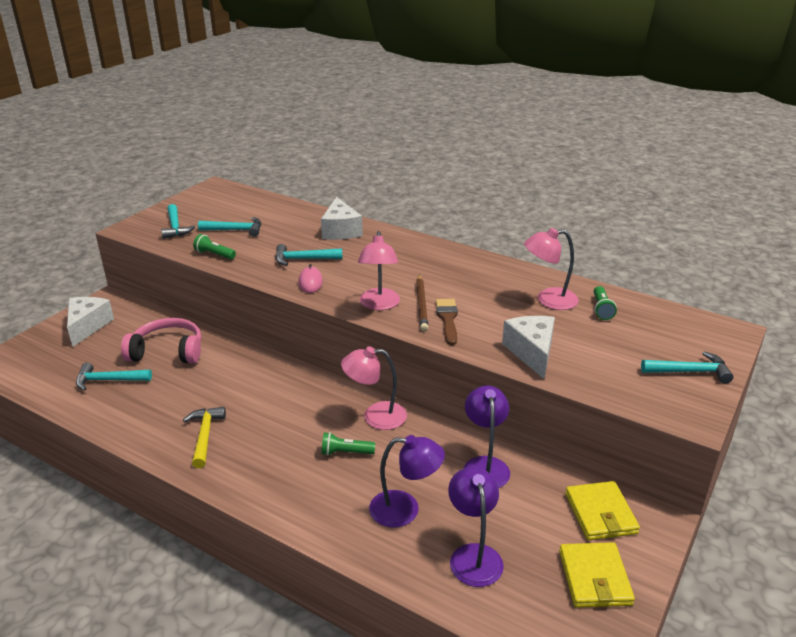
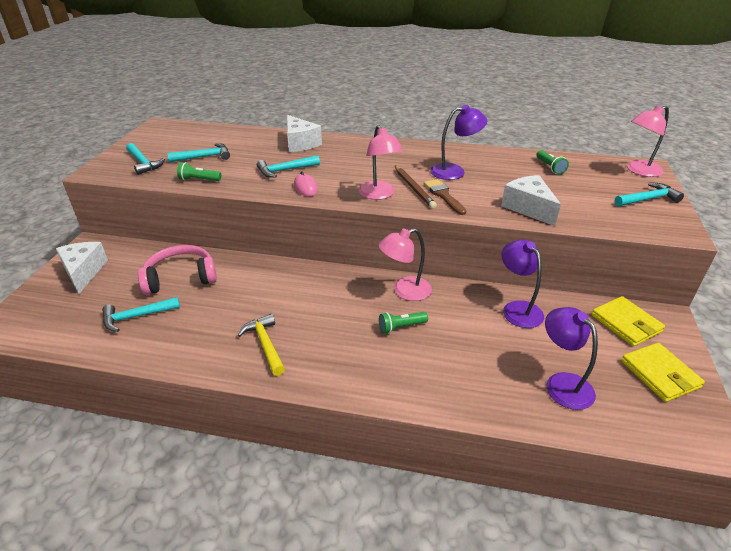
camera: 20 degrees left, 5 degrees up
purple lamp [369,435,445,527] -> purple lamp moved to [430,105,487,180]
pink lamp [524,228,579,310] -> pink lamp moved to [627,106,669,177]

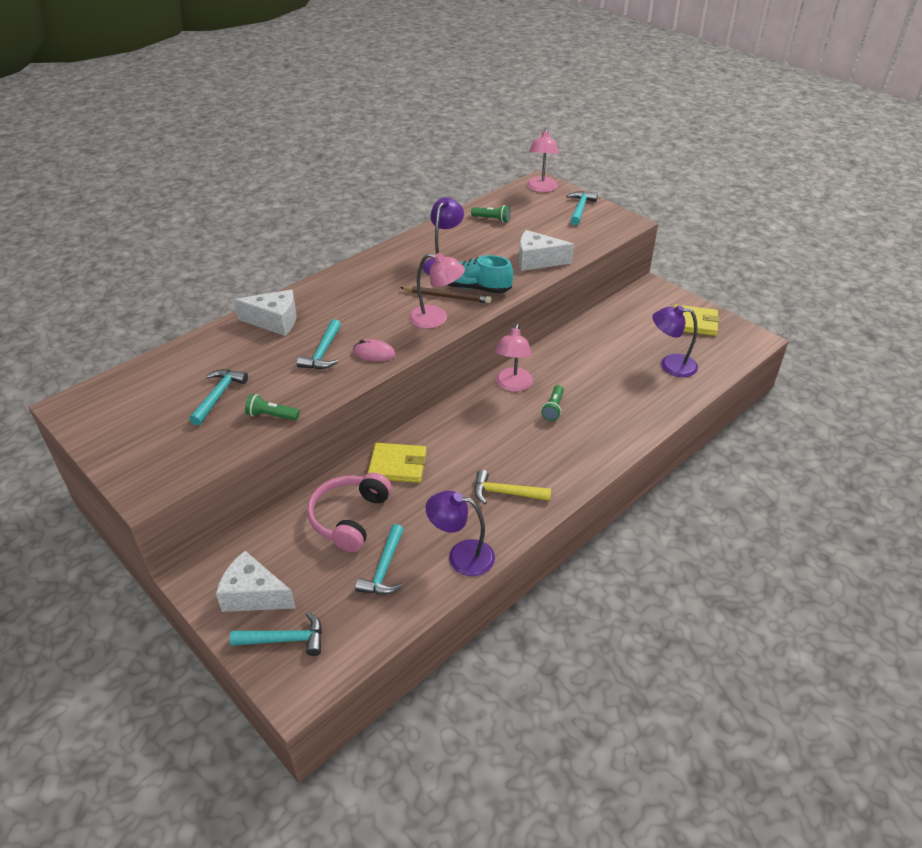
camera: 55 degrees left, 5 degrees up
turquoise hammer [126,143,165,175] -> turquoise hammer moved to [230,612,322,656]
green flashlight [177,162,221,181] -> green flashlight turned 60 degrees clockwise [245,394,300,420]
brown brush [424,179,466,215] -> turquoise shoe [448,255,513,294]
purple lamp [501,240,544,328] -> purple lamp moved to [426,491,495,576]
yellow wallet [592,296,665,347] -> yellow wallet moved to [368,443,427,483]

